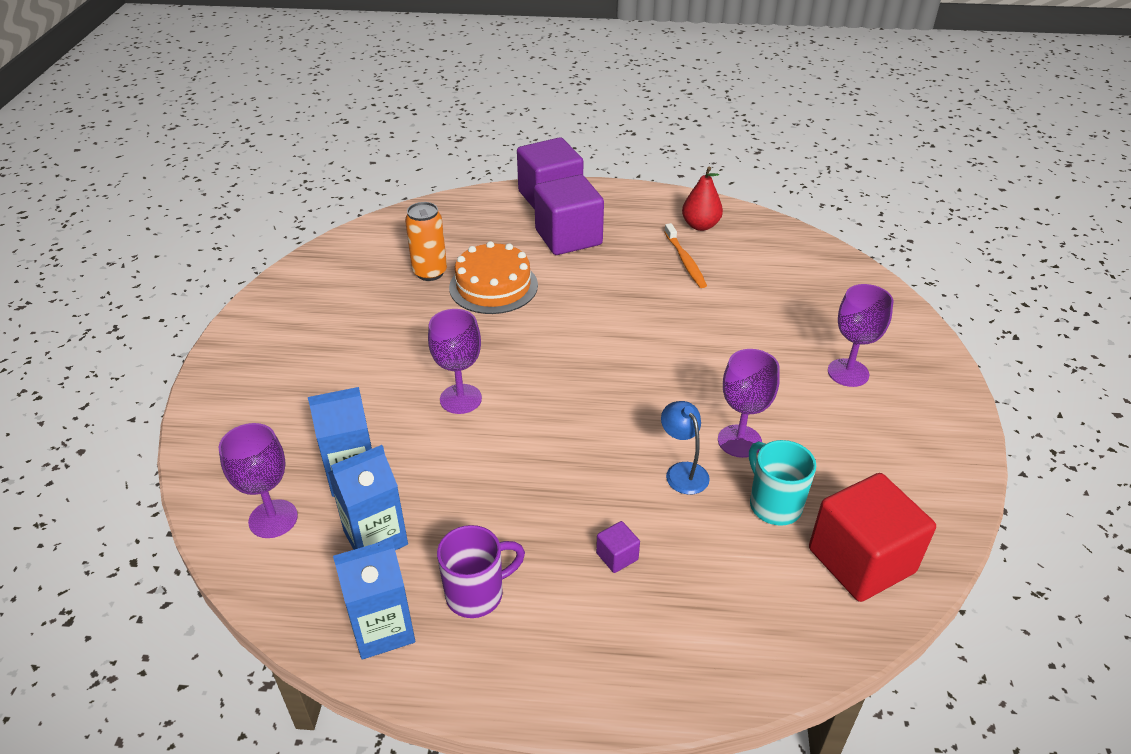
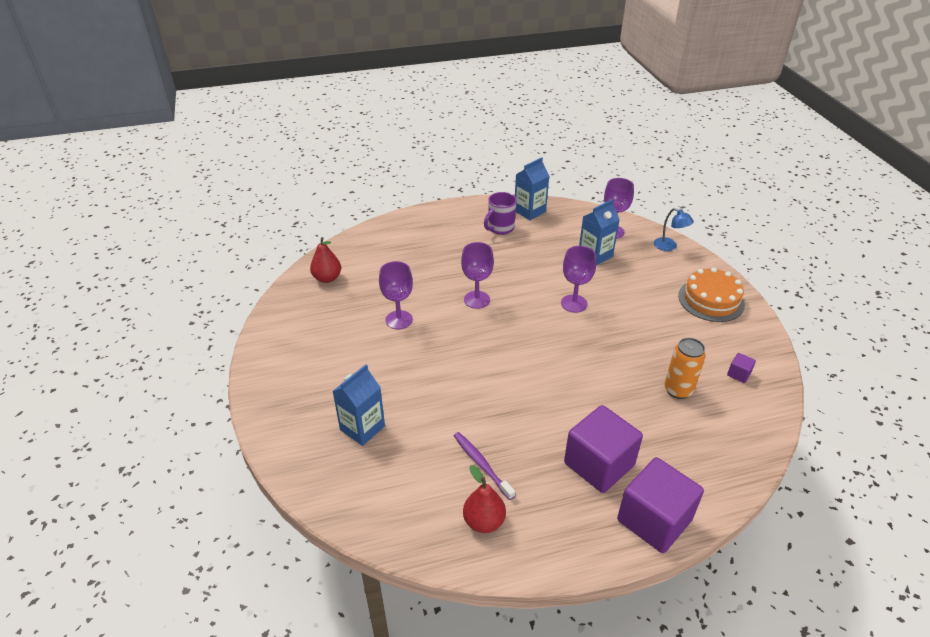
camera: 160 degrees right, 0 degrees up
blue carton [328,445,408,550] -> blue carton moved to [332,364,385,446]
orange cake [449,241,538,314] -> orange cake moved to [678,268,745,322]
purple cube [596,521,640,573] -> purple cube moved to [727,353,756,383]
blue lamp [661,401,710,494] -> blue lamp moved to [654,208,694,251]
orange toothbrush [665,223,707,288] -> purple toothbrush [454,432,515,500]
turquoise mug [749,440,816,526] -> none
red cube [809,473,936,602] -> red pear [310,237,341,283]
purple goblet [828,284,894,387] -> purple goblet moved to [461,242,494,309]

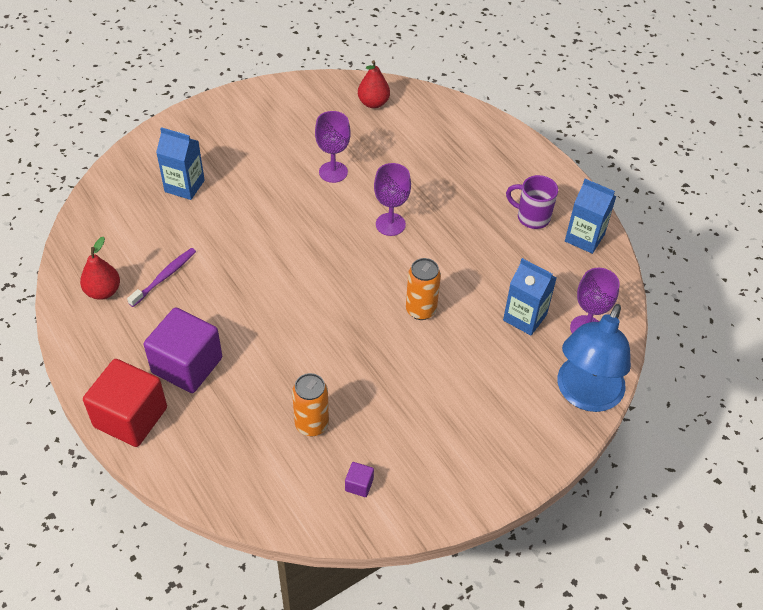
camera: 70 degrees right, 10 degrees up
purple goblet [561,246,596,313] -> orange can [406,258,441,320]
purple cube [617,457,704,553] -> red cube [83,359,167,447]
blue lamp [654,208,694,251] -> blue lamp [558,304,631,412], size x2.14
orange cake [678,268,745,322] -> none

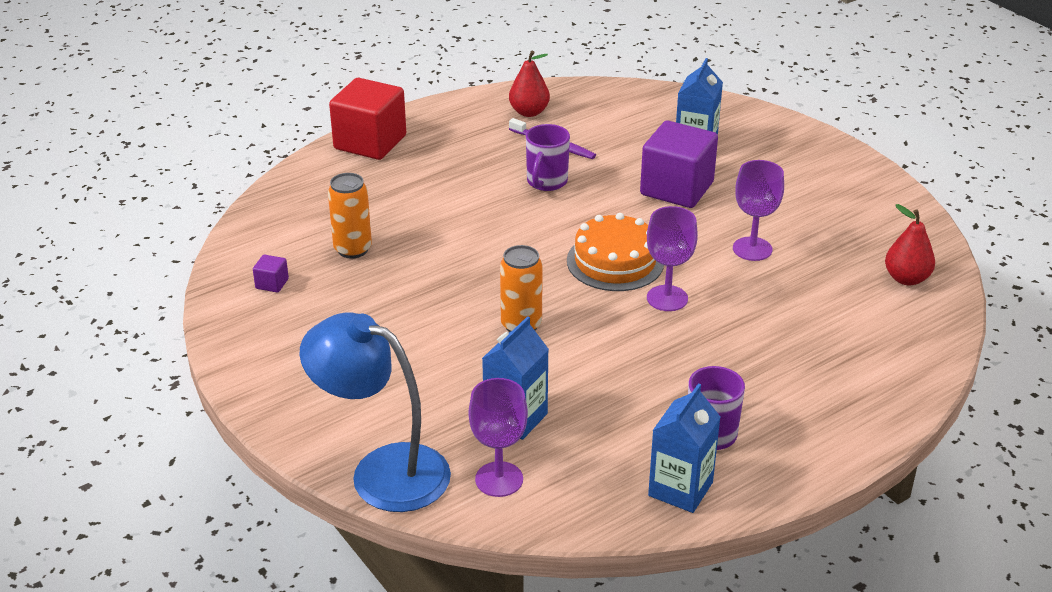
camera: 90 degrees right, 15 degrees down
purple cube [144,307,222,393] -> purple cube moved to [640,120,718,208]
none -> purple mug [526,124,570,191]
none -> orange cake [567,213,664,291]

